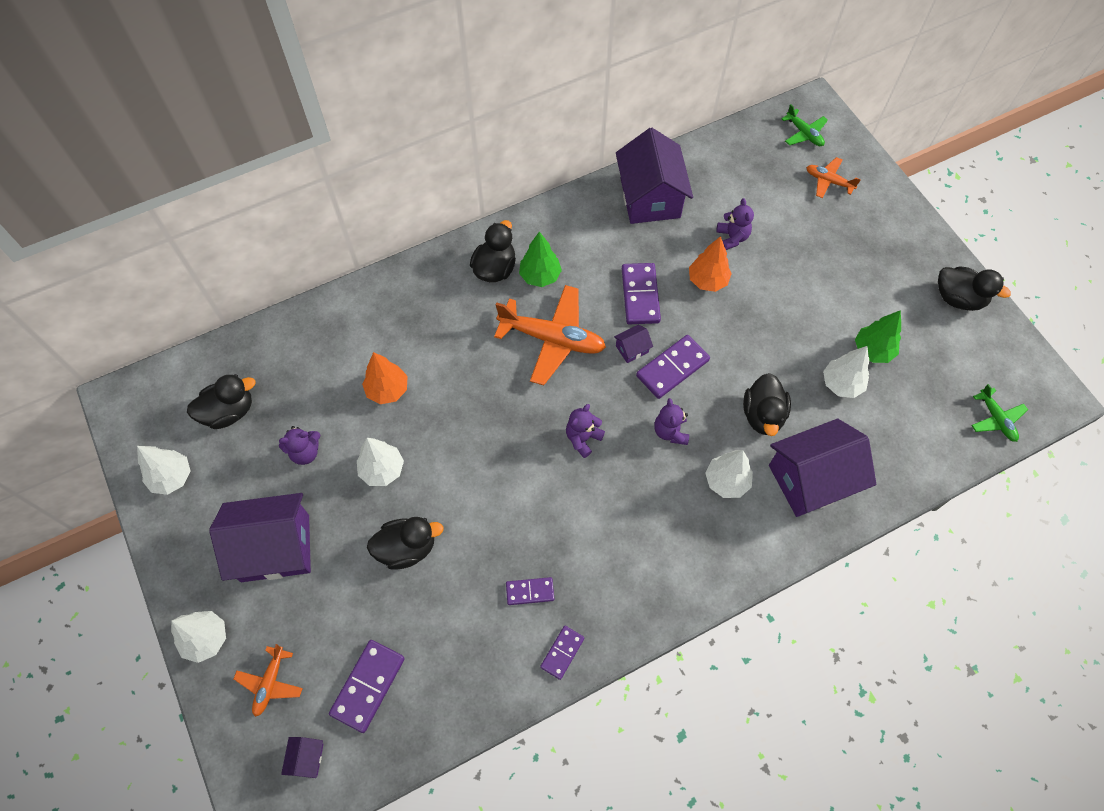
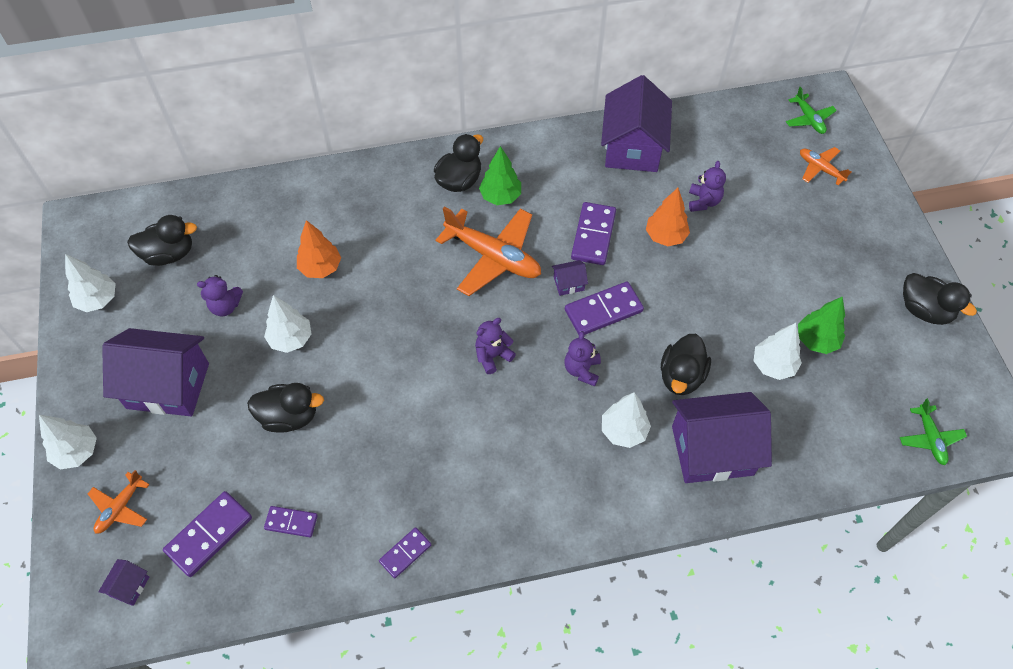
camera: 15 degrees right, 5 degrees down
purple domino [506,577,554,605] -> purple domino moved to [264,506,318,537]

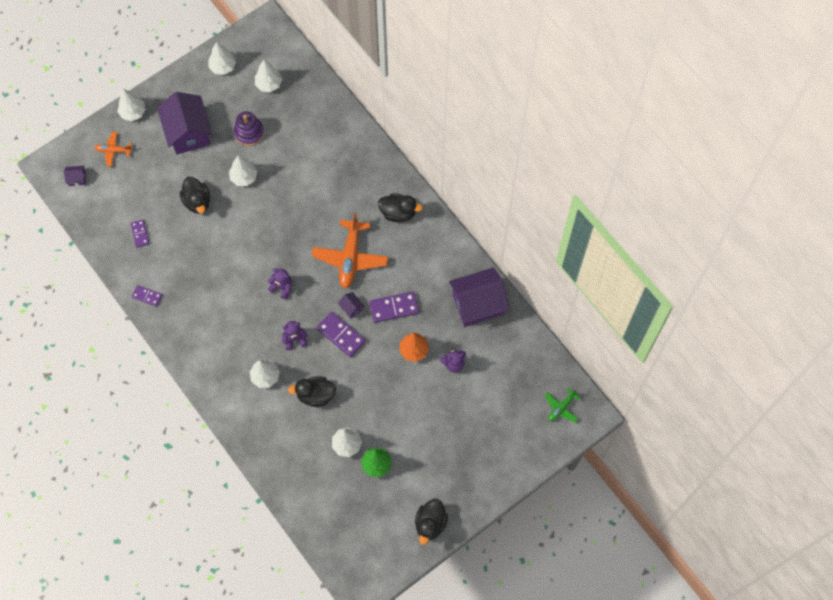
camera: 65 degrees right, 10 degrees up
black duck [127,215,197,266] -> white tree [255,60,282,92]
purple domino [163,491,252,577] -> none
purple teddy bear [197,275,243,316] -> purple stacking toy [234,111,264,146]
orange tree [297,220,341,278] -> none
green tree [479,146,521,205] -> none
purple house [672,392,772,483] -> none
orange plane [800,147,852,186] -> none
green plane [899,398,967,465] -> none

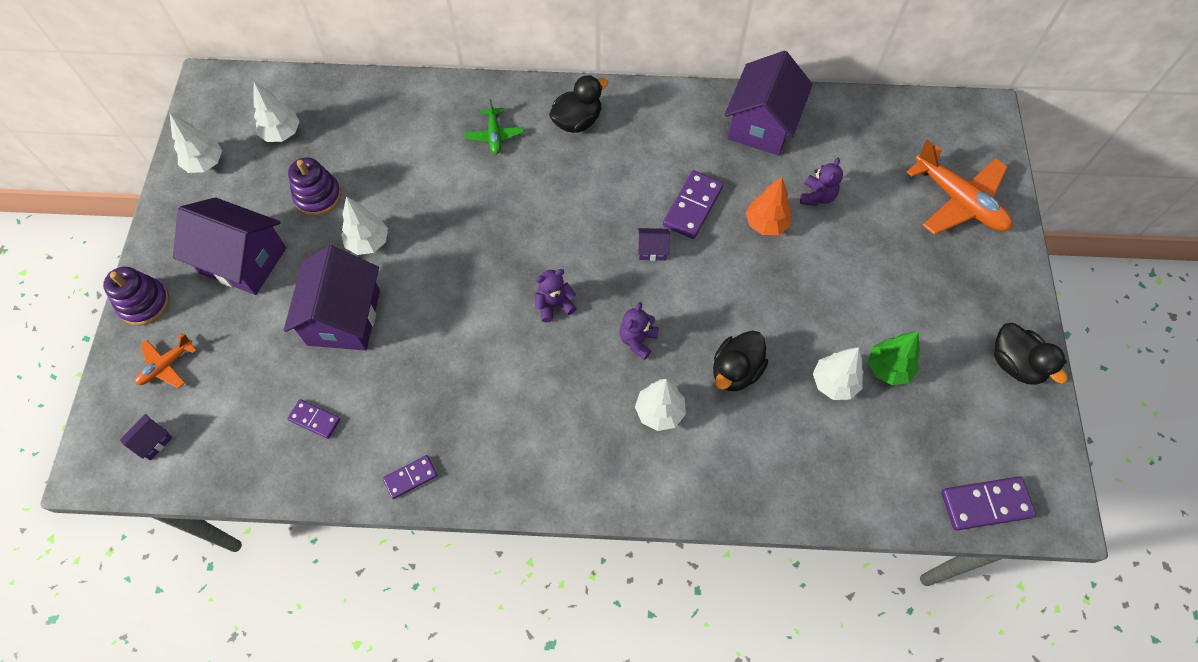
camera: 50 degrees left, 5 degrees down
white tree [117,89,146,121] -> purple stacking toy [103,267,170,326]
black duck [180,177,210,214] -> purple house [284,245,380,351]
orange plane [312,212,388,289] -> orange plane moved to [906,140,1012,235]
purple domino [317,312,366,357] -> purple domino moved to [941,476,1036,531]
green plane [545,388,581,423] -> green plane moved to [465,99,524,154]

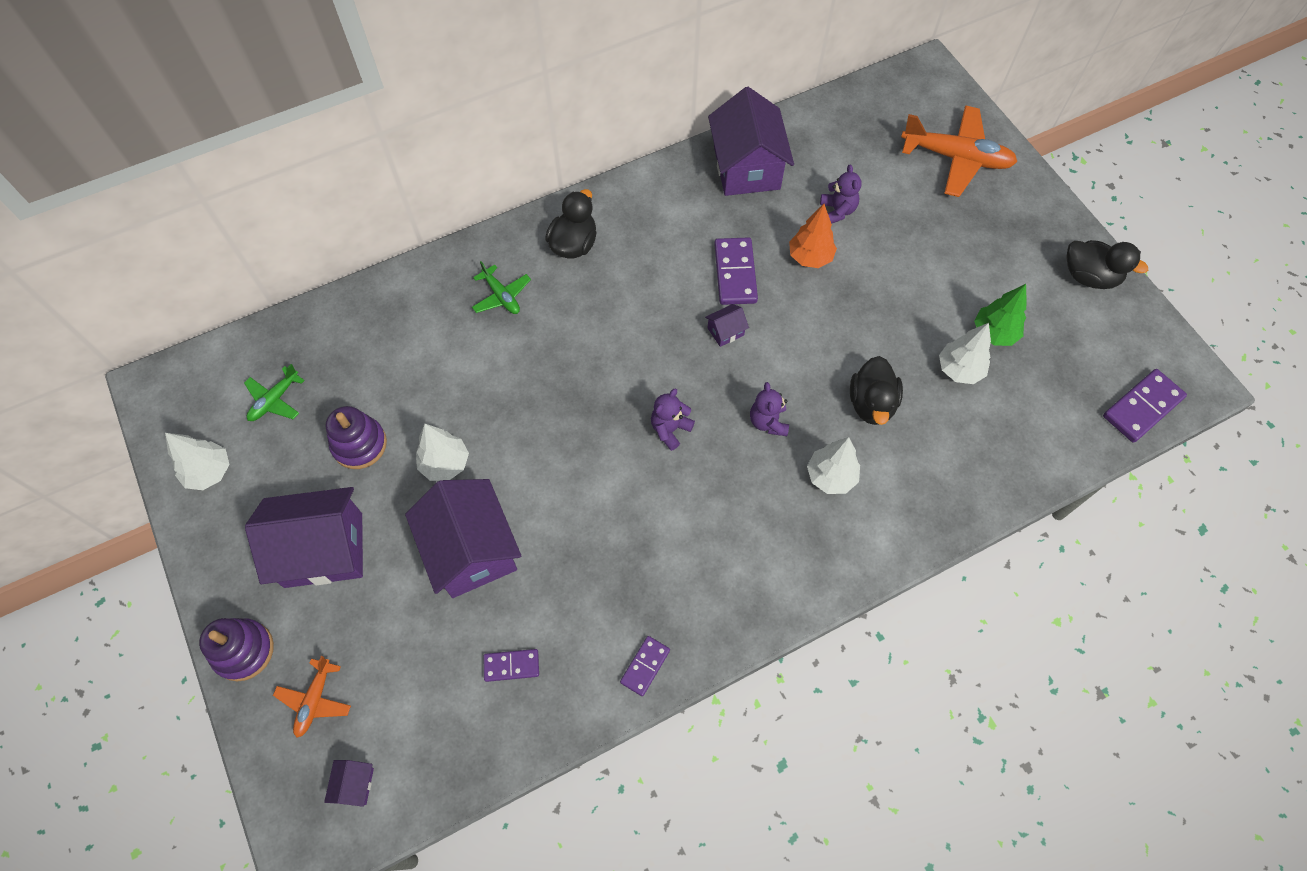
camera: 30 degrees left, 0 degrees up
white tree [253,81,300,142] -> green plane [244,364,305,421]

